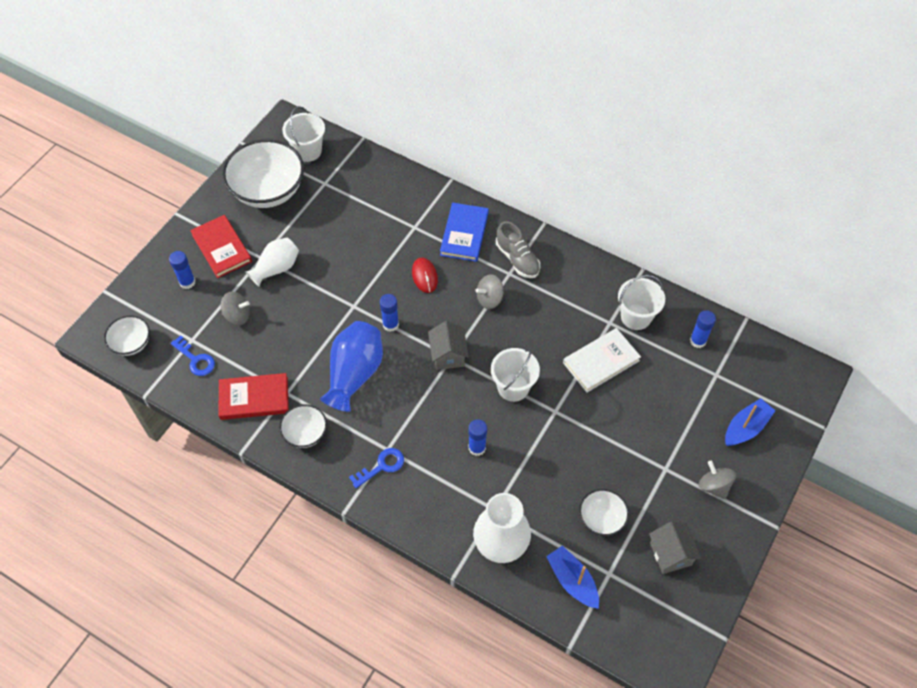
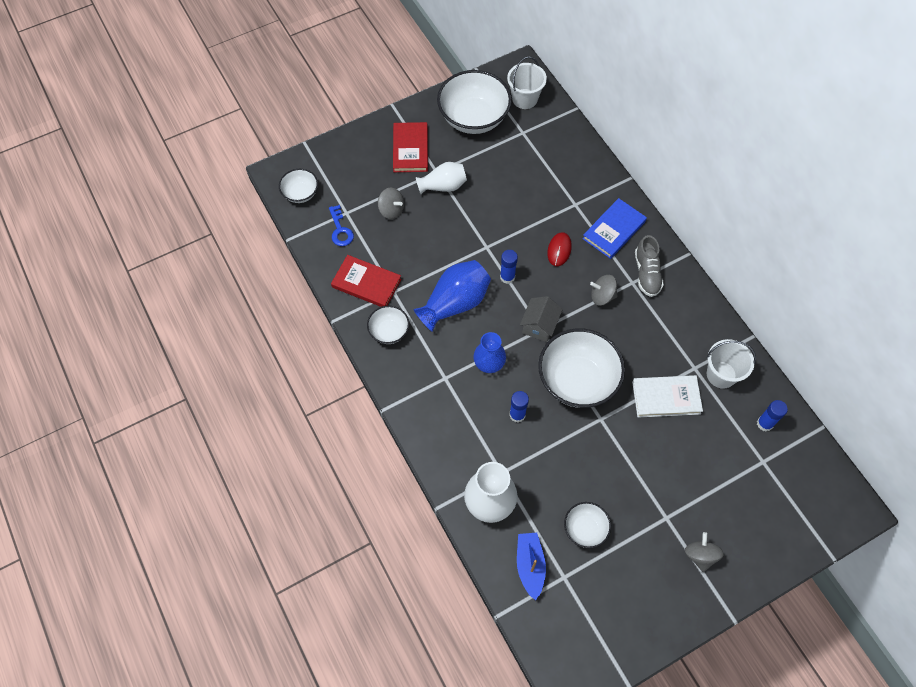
camera: 30 degrees right, 5 degrees up
blue glue stick [169,251,196,289] -> none
blue key [349,448,404,488] -> none
white bucket [491,348,540,402] -> white bowl [538,328,625,408]
grey house [649,521,701,574] -> none
blue boat [725,398,775,446] -> none
none -> blue vase [474,332,506,373]

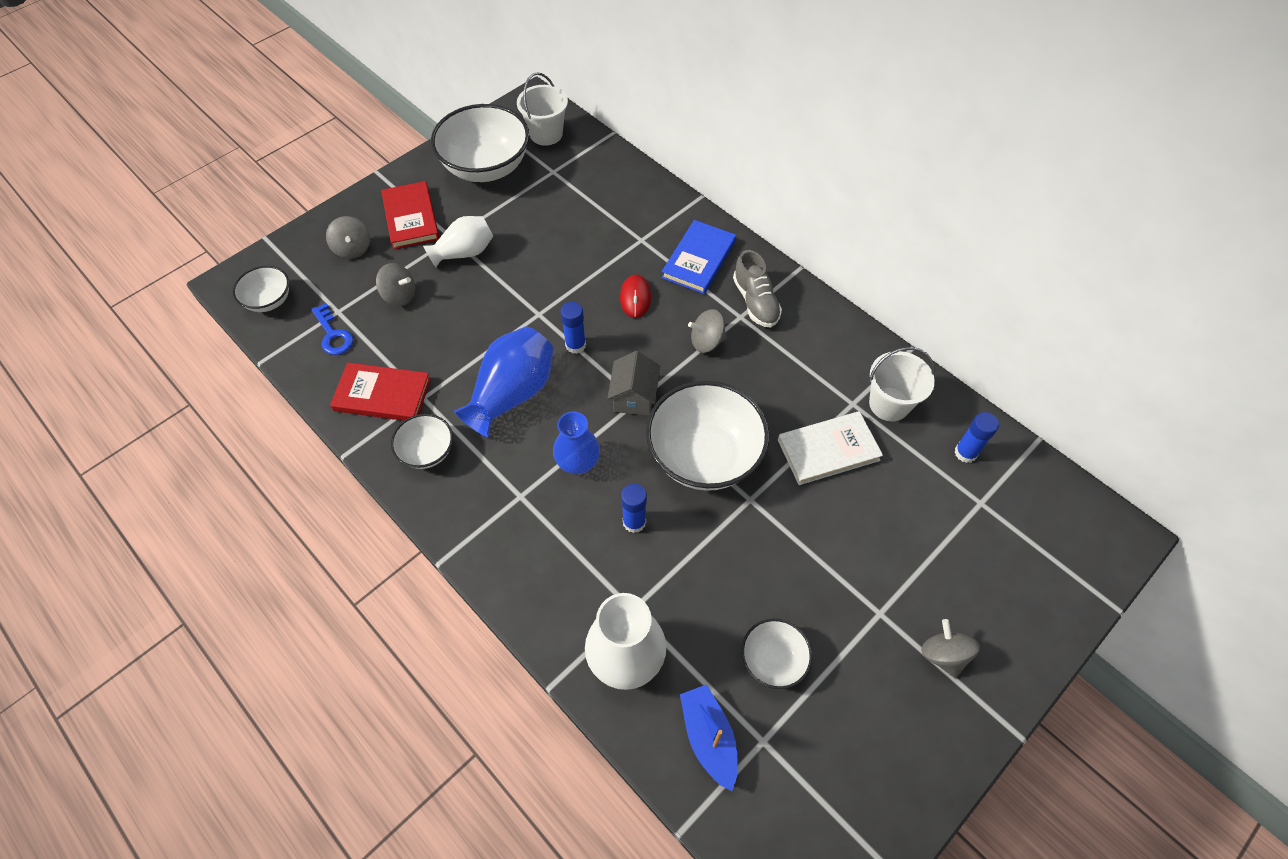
camera: 15 degrees left, 5 degrees down
none -> grey spinning top [326,216,370,259]

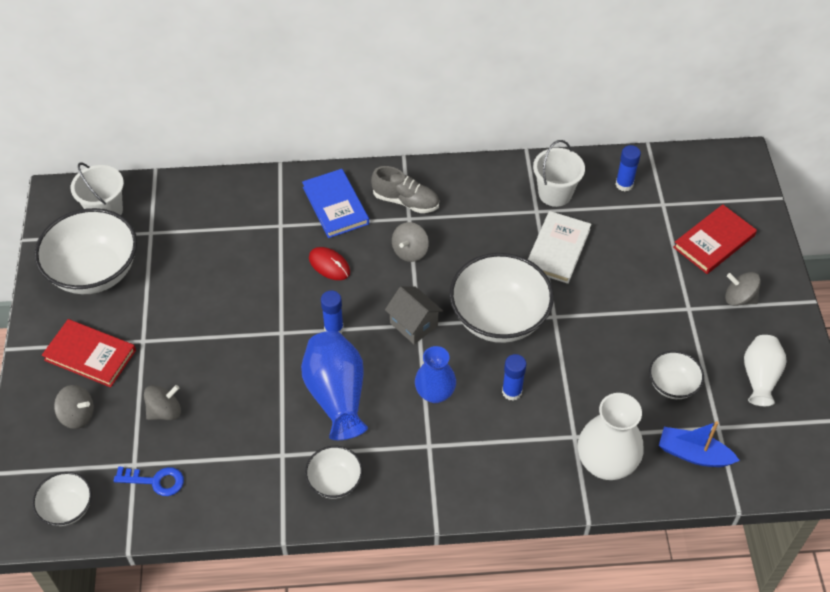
camera: 50 degrees left, 5 degrees down
red book [330,362,431,421] -> red book moved to [673,204,757,274]
white vase [423,216,493,268] -> white vase moved to [744,335,786,406]

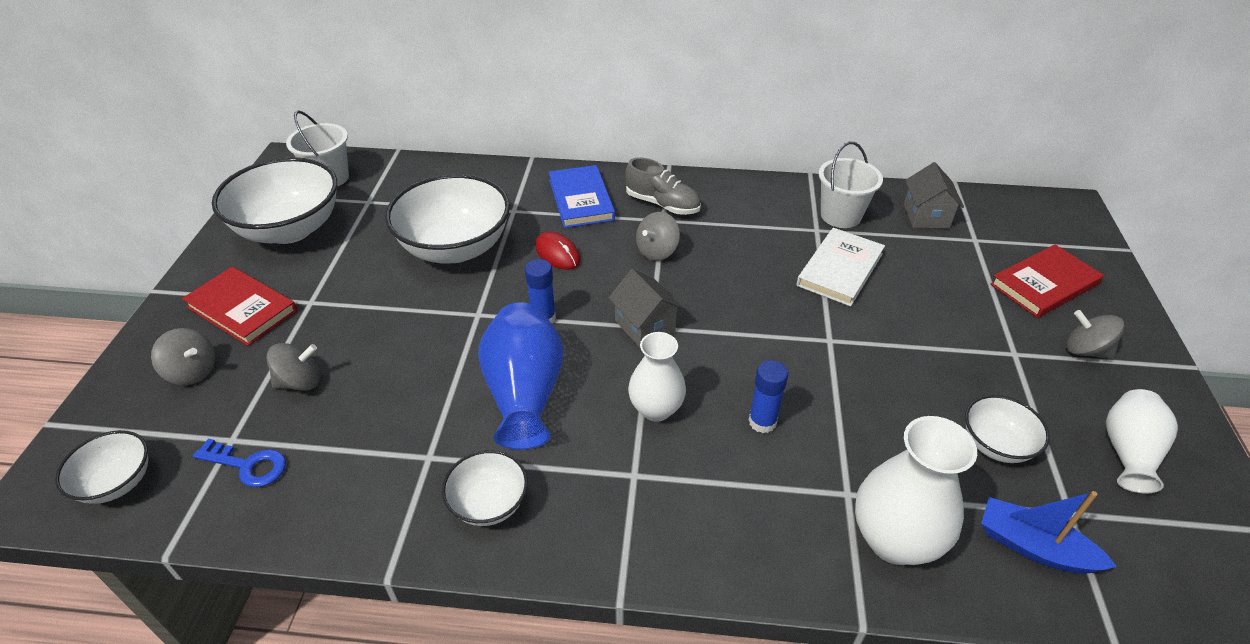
camera: 10 degrees right, 10 degrees down
blue vase [415,346,456,403] -> white vase [628,332,686,422]
white bowl [450,253,554,343] -> white bowl moved to [385,174,510,264]
blue glue stick [615,145,641,191] -> grey house [904,162,964,228]

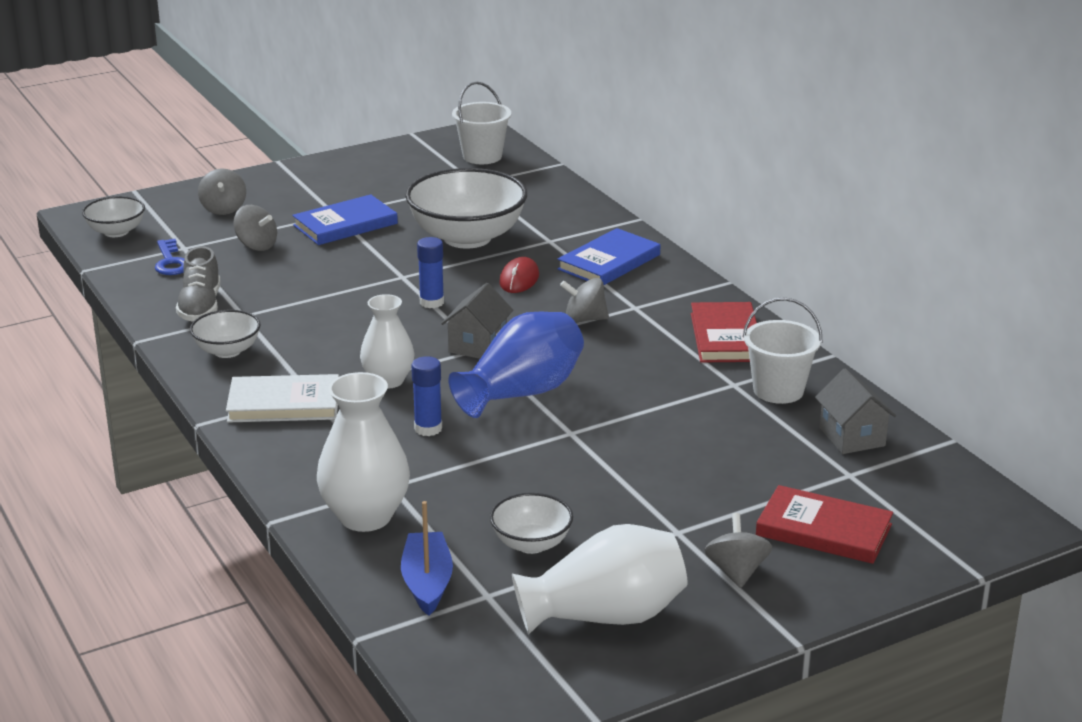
camera: 55 degrees right, 15 degrees down
red book [182,266,297,346] -> red book moved to [691,302,757,363]
white bowl [212,157,337,244] -> none
blue vase [478,302,564,450] -> blue vase moved to [448,311,584,418]
grey shoe [625,157,701,215] -> grey shoe moved to [176,246,220,322]
white book [796,228,885,306] -> white book moved to [226,374,339,423]
grey house [904,162,964,228] -> grey house turned 75 degrees counterclockwise [815,368,896,454]
white vase [1106,389,1178,493] -> white vase [512,524,688,634], size x1.50
none -> blue book [292,194,398,245]

